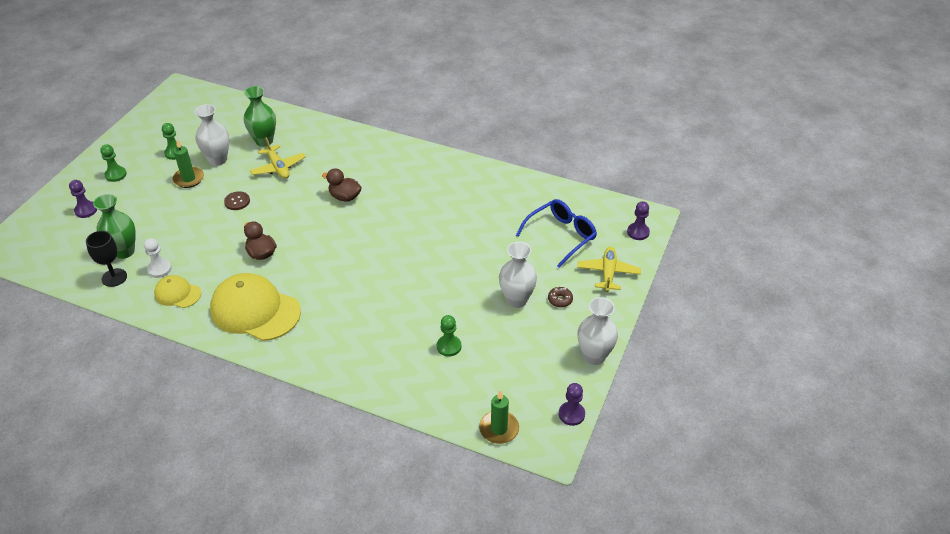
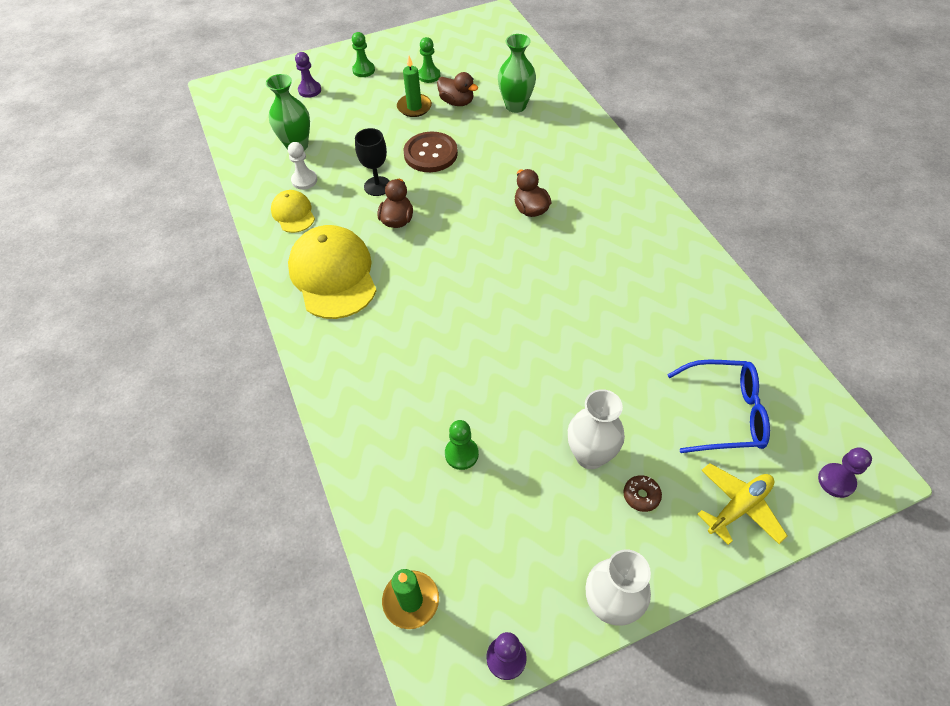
camera: 45 degrees right, 10 degrees up
black goblet [86,231,127,287] -> black goblet moved to [355,128,390,196]
white vase [195,104,229,166] -> brown duck [437,72,478,106]
brown button [224,191,250,210] -> brown button [403,131,458,172], size x1.84
yellow plane [250,137,306,179] -> none

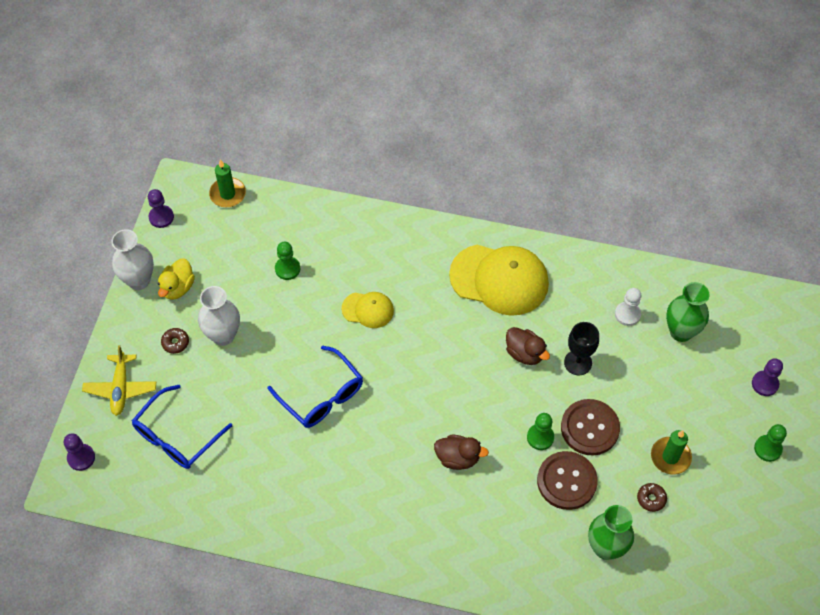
camera: 125 degrees right, 5 degrees up
yellow cap [271,190,315,233] -> yellow cap moved to [342,292,394,328]
green pawn [418,37,440,83] -> green pawn moved to [527,413,554,450]
brown duck [437,72,478,106] -> brown donut [637,483,667,512]
none -> yellow duck [158,259,195,300]
none -> blue glasses [268,345,363,428]
none -> brown button [537,451,598,510]

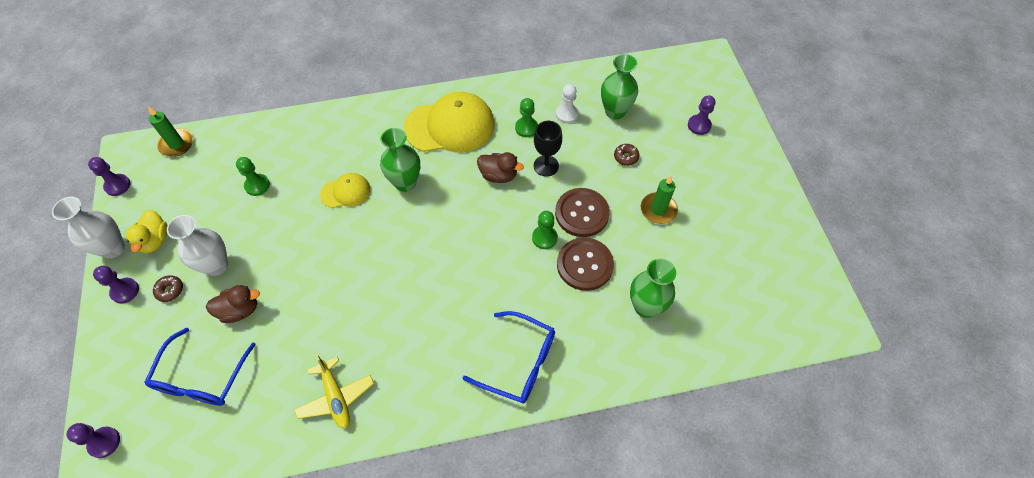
camera: 25 degrees left, 0 degrees up
yellow plane [82,345,156,416] -> yellow plane moved to [294,355,374,429]
blue glasses [268,345,363,428] -> blue glasses moved to [463,311,555,404]
brown duck [434,435,489,470] -> brown duck moved to [206,285,260,323]
brown donut [637,483,667,512] -> brown donut moved to [614,144,640,166]
green pawn [754,424,787,462] -> green pawn moved to [515,98,538,137]
none -> purple pawn [93,266,139,304]
none -> green vase [380,128,420,192]

